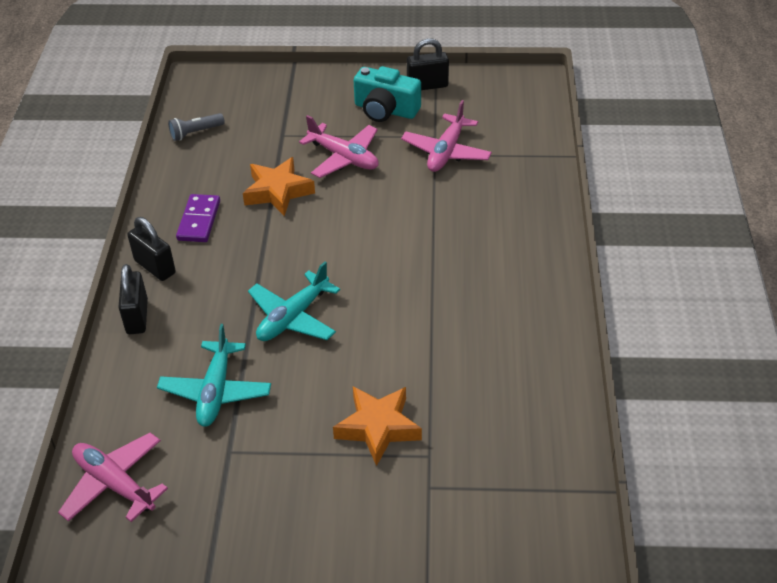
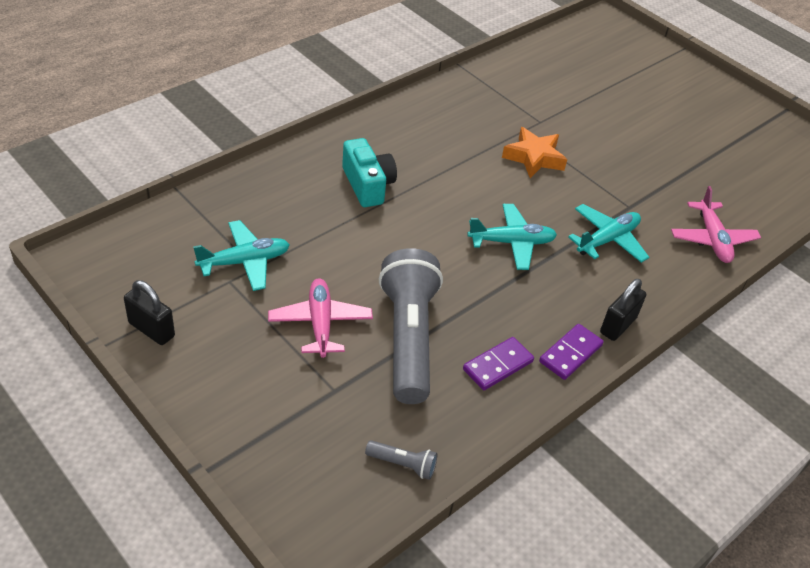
camera: 140 degrees left, 0 degrees up
black padlock [127,217,176,281] -> purple domino [539,324,604,380]
orange star [243,157,315,216] -> grey flashlight [379,248,443,404]
turquoise camera [354,66,421,122] -> turquoise camera moved to [342,138,397,207]
pink plane [401,100,492,172] -> turquoise plane [193,220,290,291]

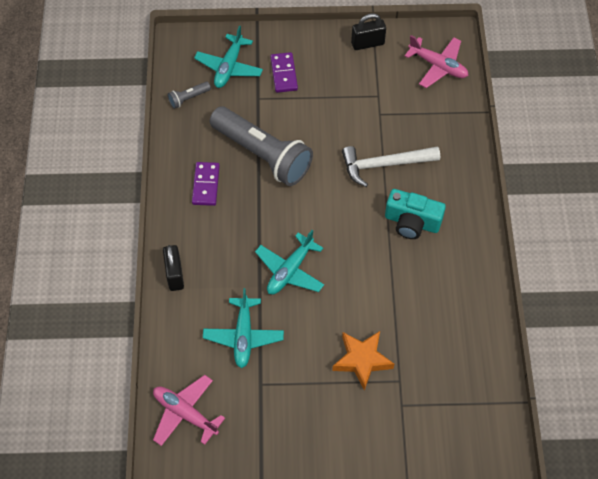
camera: 135 degrees right, 15 degrees up
turquoise plane [193,220,290,291] -> turquoise plane moved to [194,25,263,88]
pink plane [268,279,373,358] -> pink plane moved to [405,35,468,88]
purple domino [539,324,604,380] -> purple domino moved to [270,52,298,93]
none -> white hammer [342,146,440,187]

